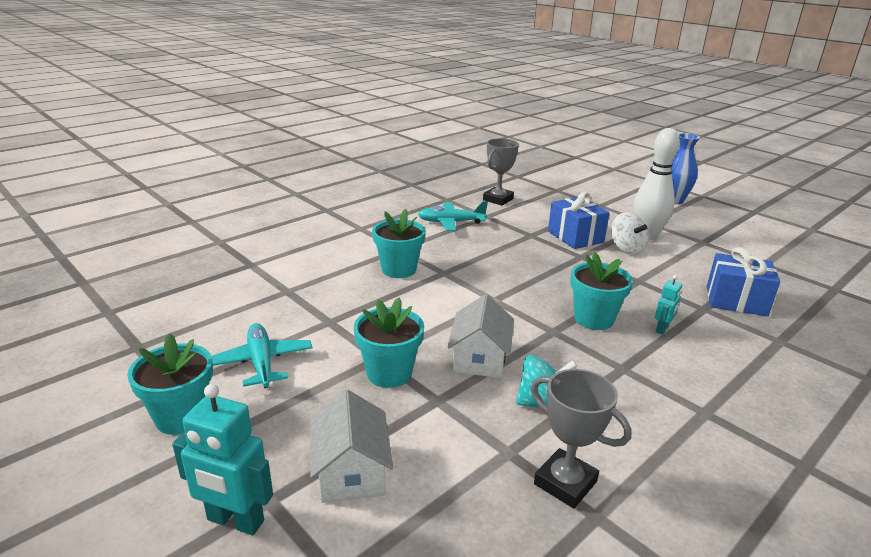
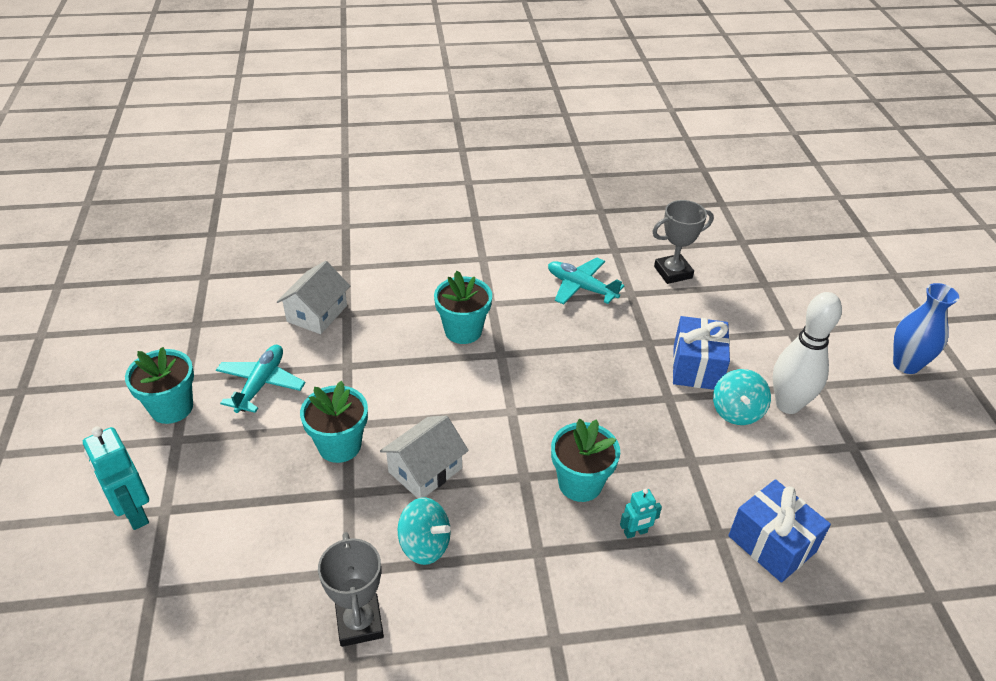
camera: 35 degrees right, 15 degrees up
white house [310,389,393,503] -> white house moved to [277,261,350,334]
white spinning top [611,212,649,255] -> turquoise spinning top [713,369,771,425]

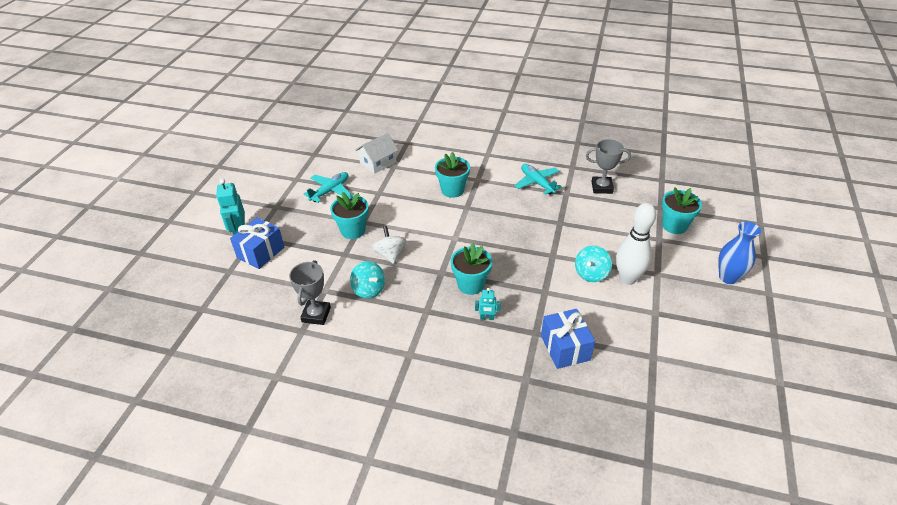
camera: 25 degrees right, 0 degrees up
turquoise flower pot [125,347,194,424] -> turquoise flower pot moved to [662,187,702,234]
white house [380,416,469,498] -> white spinning top [372,226,406,264]
blue gift [673,316,730,390] -> blue gift moved to [230,217,284,269]

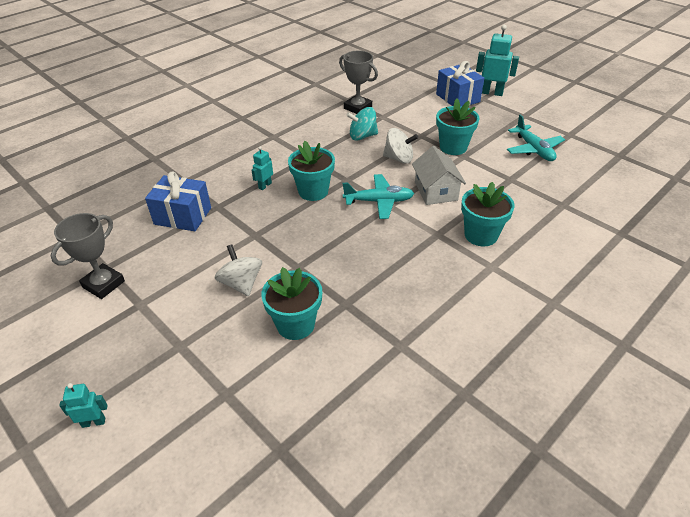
camera: 120 degrees right, 0 degrees up
white house [355,133,398,174] -> white house moved to [412,146,466,205]
turquoise plane [514,164,562,195] -> turquoise plane moved to [343,174,414,219]
turquoise spinning top [575,246,612,282] -> white spinning top [215,244,262,296]
grey trophy [586,139,631,194] -> grey trophy moved to [51,213,125,299]
white bowling pin [616,203,656,285] -> none
turquoise flower pot [662,187,702,234] -> turquoise flower pot moved to [261,267,322,340]
blue vase [718,222,761,284] -> turquoise robot [59,383,108,428]

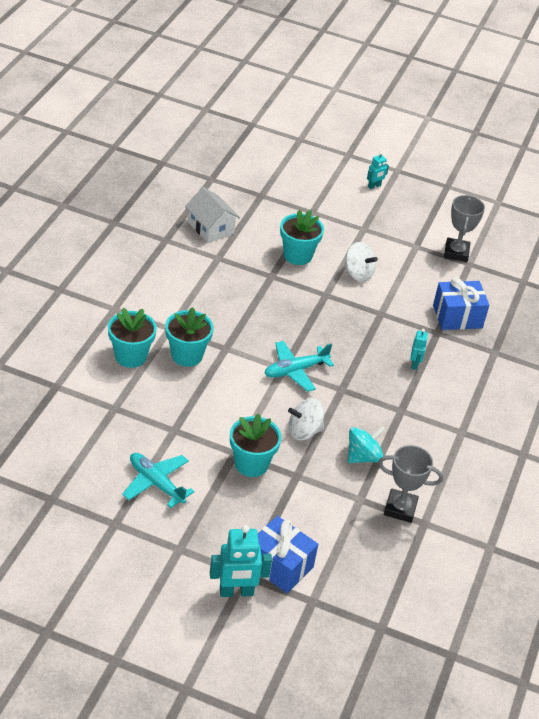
camera: 150 degrees right, 0 degrees up
turquoise flower pot [288,140,335,201] -> turquoise flower pot moved to [108,308,157,368]
white house [412,146,466,205] -> white house moved to [185,187,240,243]

